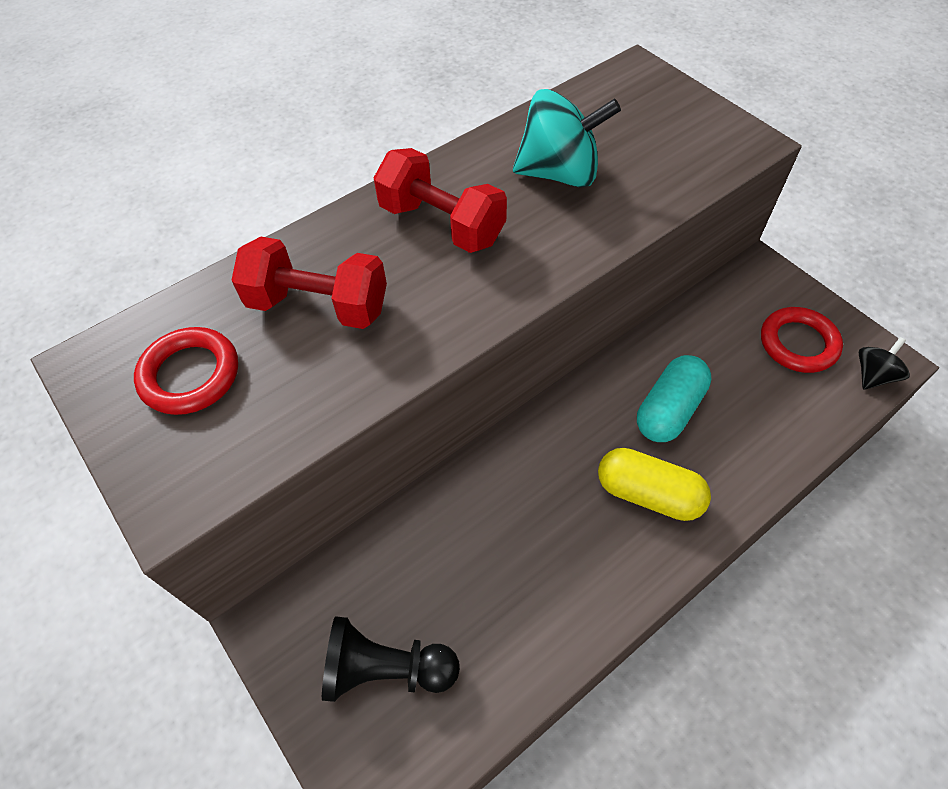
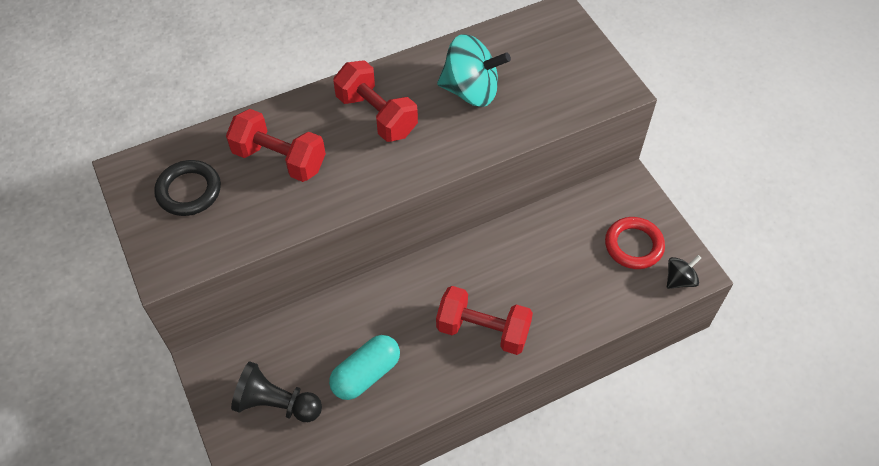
camera: 10 degrees right, 0 degrees up
red ring [134,327,238,415] -> black ring [154,160,221,216]
yellow capsule [598,448,711,521] -> red dumbbell [436,286,533,355]
turquoise capsule [637,355,711,442] -> turquoise capsule moved to [329,335,400,400]

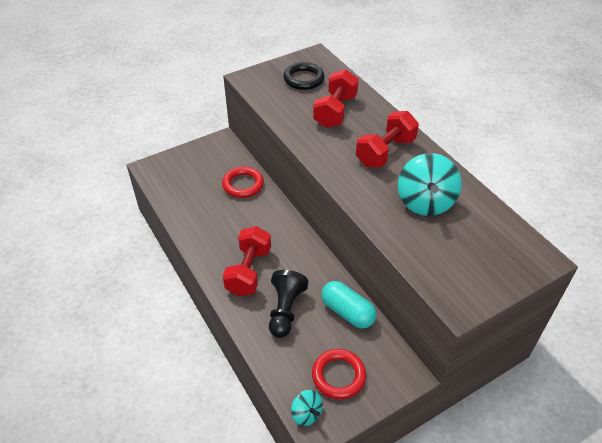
camera: 85 degrees right, 10 degrees down
black pawn [231,362,322,422] -> black pawn moved to [269,270,309,338]
turquoise capsule [329,335,400,400] -> turquoise capsule moved to [321,281,376,329]
black spinning top [667,255,701,289] -> turquoise spinning top [291,390,323,426]
none -> red ring [222,167,264,198]

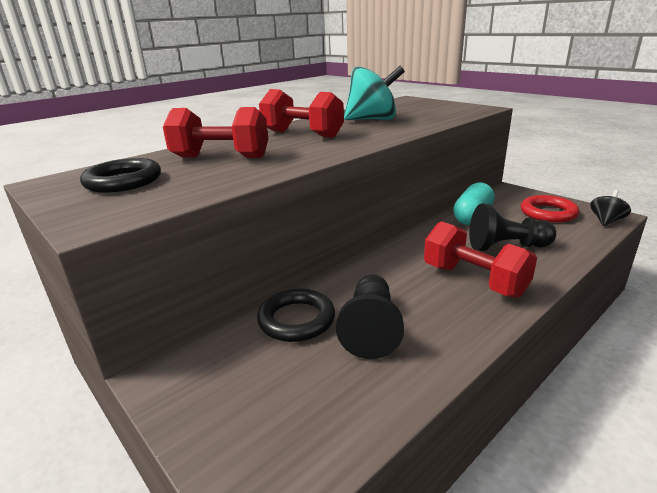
camera: 100 degrees left, 20 degrees down
red ring [222,167,264,198] -> black ring [257,289,335,342]
red dumbbell [223,226,271,296] -> red dumbbell turned 45 degrees clockwise [424,221,537,298]
turquoise spinning top [291,390,323,426] -> black spinning top [590,190,631,226]
none -> black pawn [336,274,404,359]

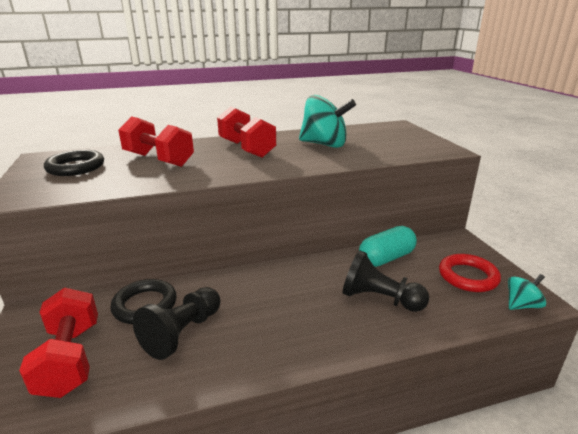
camera: 25 degrees right, 0 degrees up
red dumbbell [424,221,537,298] -> red dumbbell moved to [19,288,98,398]
black spinning top [590,190,631,226] -> turquoise spinning top [508,274,546,310]

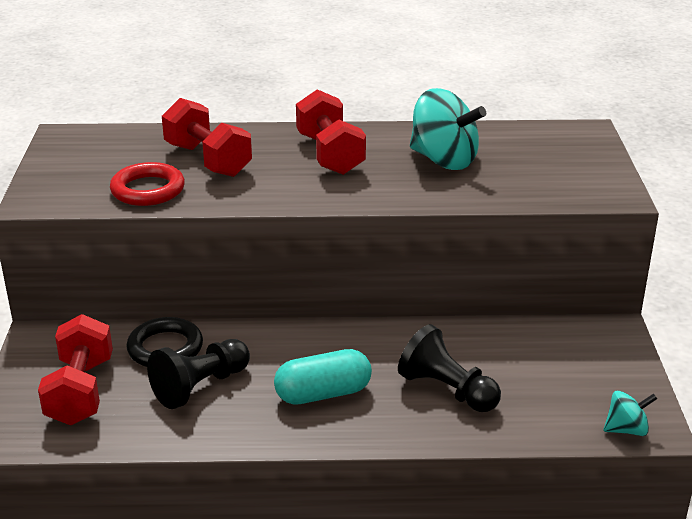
camera: 15 degrees right, 5 degrees up
black ring [44,150,104,176] -> none
turquoise capsule [359,226,417,267] -> turquoise capsule moved to [274,349,372,405]
red ring [439,254,501,292] -> red ring moved to [110,162,185,206]

